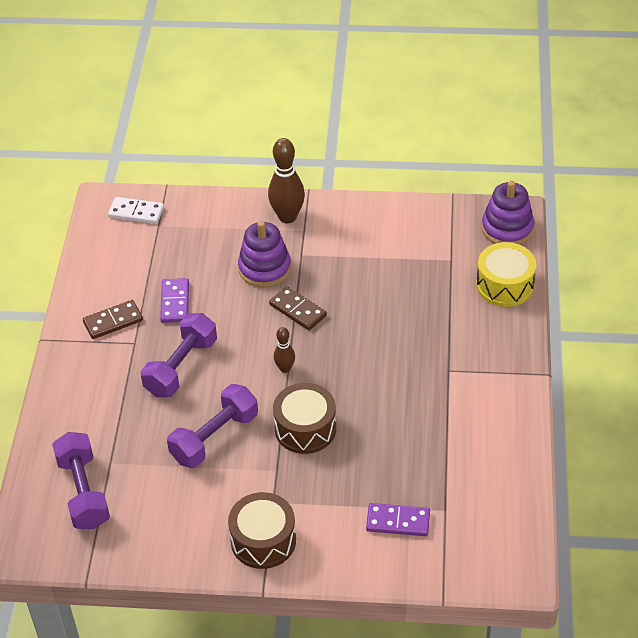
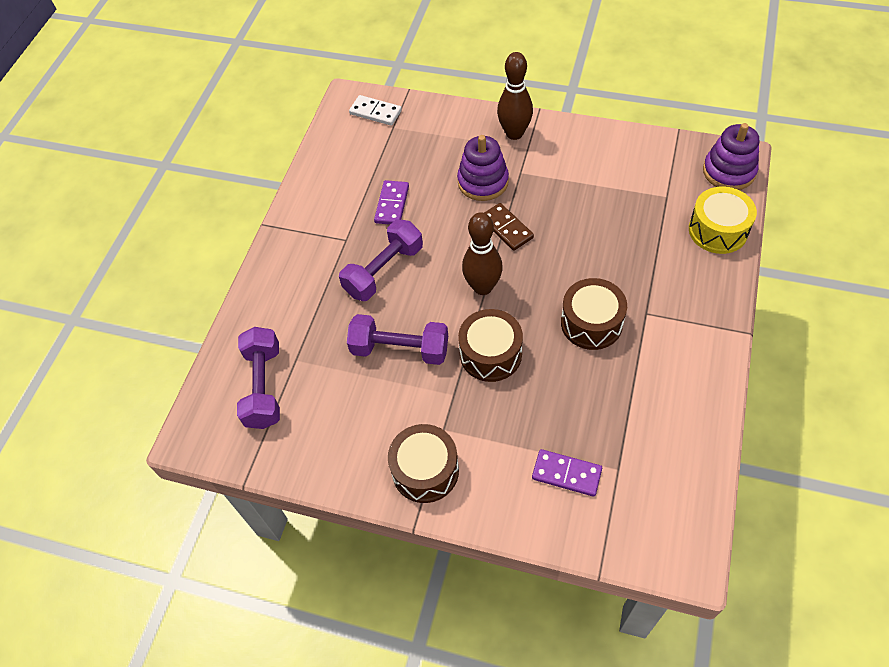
camera: 15 degrees right, 10 degrees up
brown domino [83,300,143,339] -> none
purple dumbbell [167,384,258,468] -> purple dumbbell turned 45 degrees clockwise [347,314,448,365]
brown bowling pin [274,327,295,373] -> brown bowling pin [462,212,503,295], size x1.84
none -> brown drum [561,278,627,350]

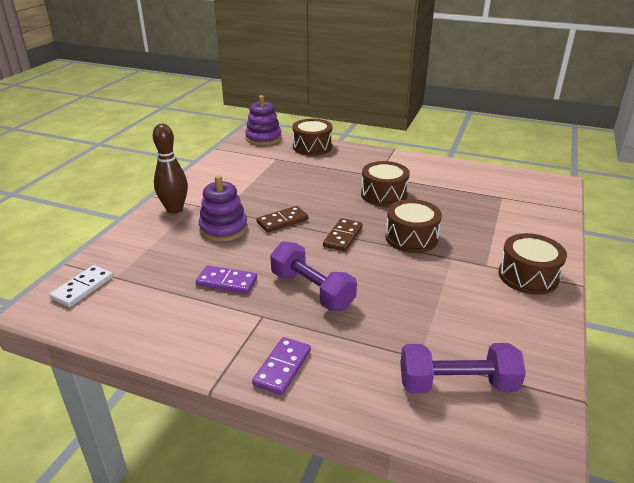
camera: 90 degrees left, 25 degrees down
purple dumbbell [347,314,448,365] -> none
brown bowling pin [462,212,503,295] -> brown domino [323,218,363,252]
purple domino [532,449,602,497] -> purple domino moved to [252,337,311,395]
yellow drum [689,186,757,254] -> brown drum [292,119,333,156]

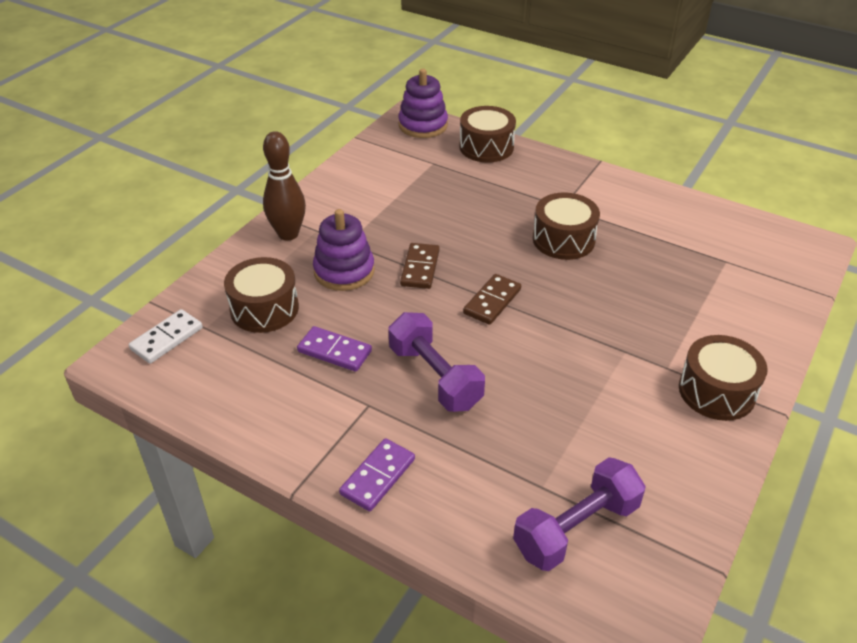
camera: 10 degrees right, 10 degrees up
brown domino [256,206,308,233] -> brown domino turned 60 degrees counterclockwise [400,243,439,289]
brown drum [385,199,442,253] -> brown drum moved to [224,257,299,333]
purple dumbbell [400,343,526,393] -> purple dumbbell turned 45 degrees counterclockwise [513,457,646,571]

